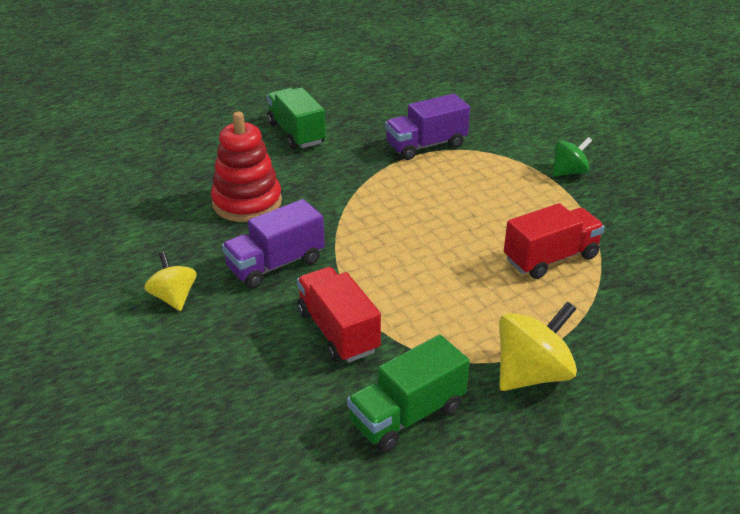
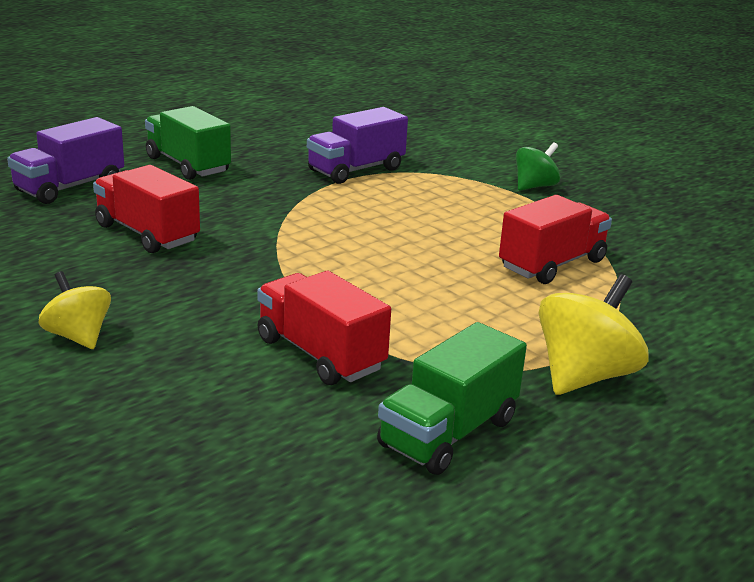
camera: 15 degrees left, 10 degrees down
red stacking toy [211,112,282,222] -> red truck [93,165,200,253]
purple truck [222,199,325,289] -> purple truck moved to [7,117,124,204]

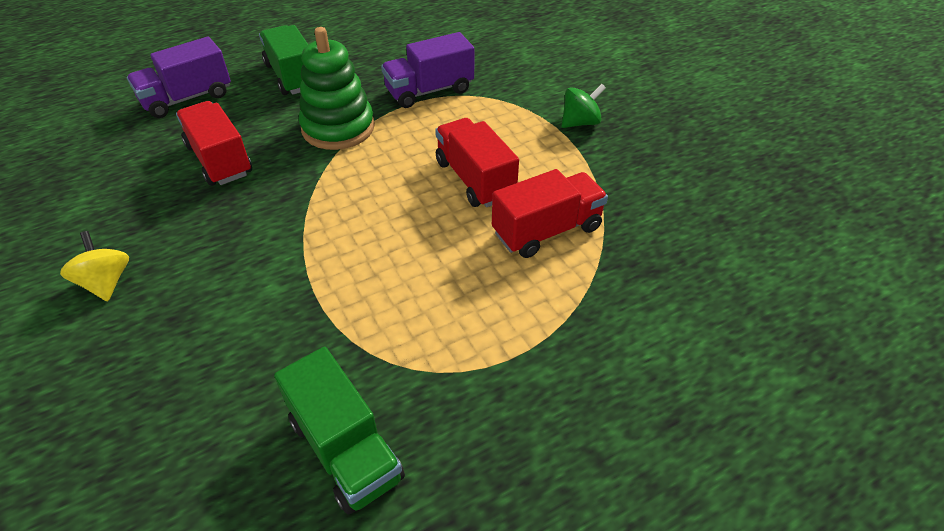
camera: 15 degrees right, 20 degrees up
red truck [257,271,391,385] -> red truck moved to [435,118,519,207]
green truck [377,322,527,475] -> green truck turned 90 degrees counterclockwise [274,347,405,514]
yellow spinning top [539,274,649,395] -> none
none -> green stacking toy [299,27,375,150]

